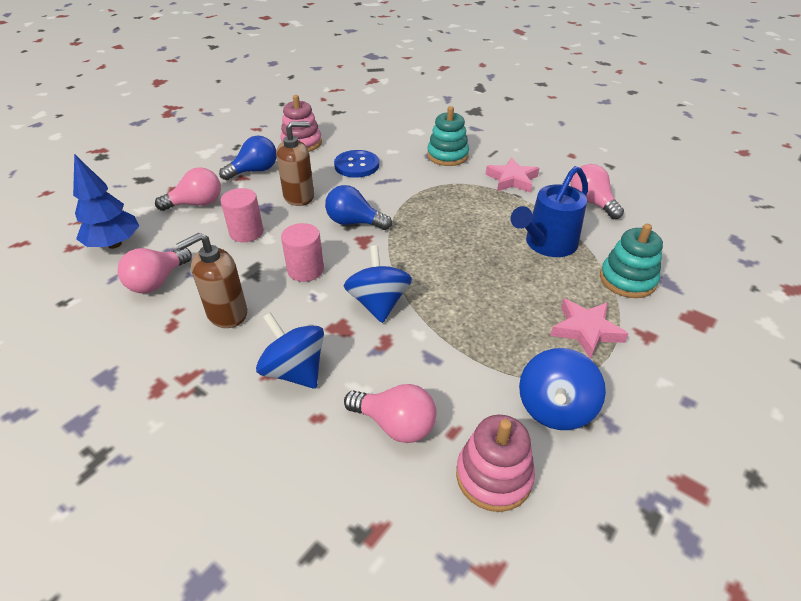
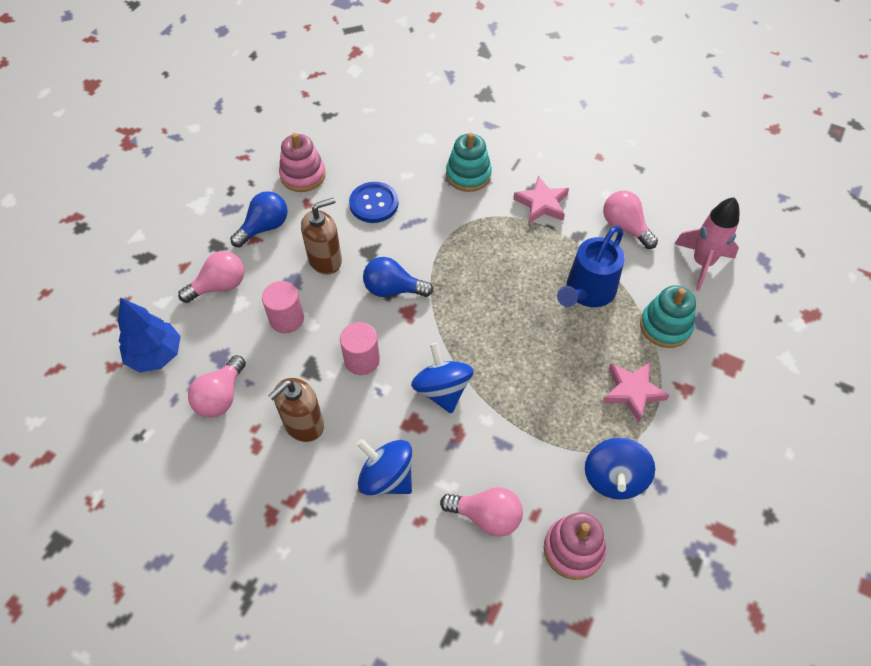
camera: 10 degrees left, 15 degrees up
none -> pink rocket [674,197,739,291]

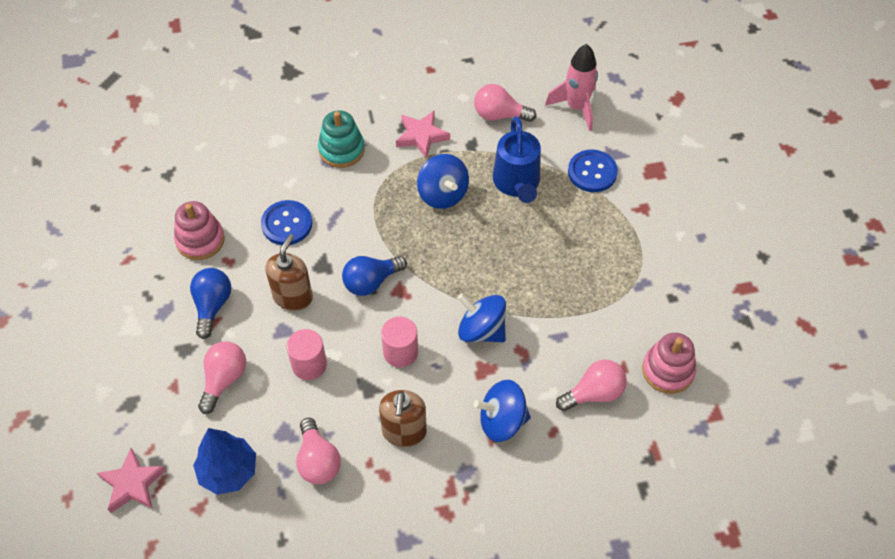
camera: 40 degrees left, 0 degrees up
blue spinning top [585,438,655,500] -> blue spinning top moved to [417,154,469,209]
pink star [602,362,669,423] -> pink star moved to [97,448,166,513]
turquoise stacking toy [640,285,696,348] -> blue button [568,149,618,192]

